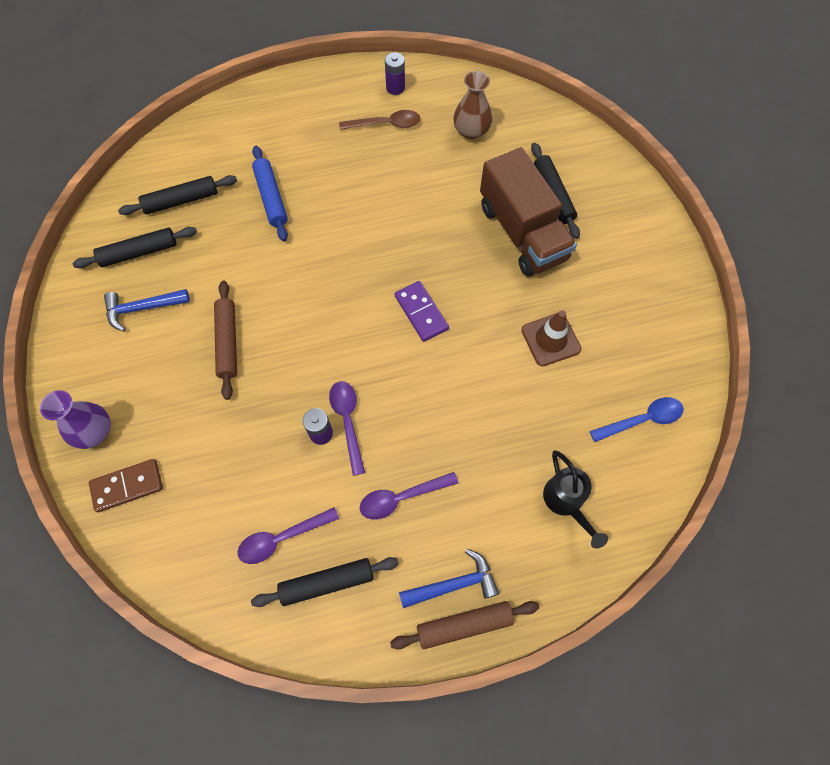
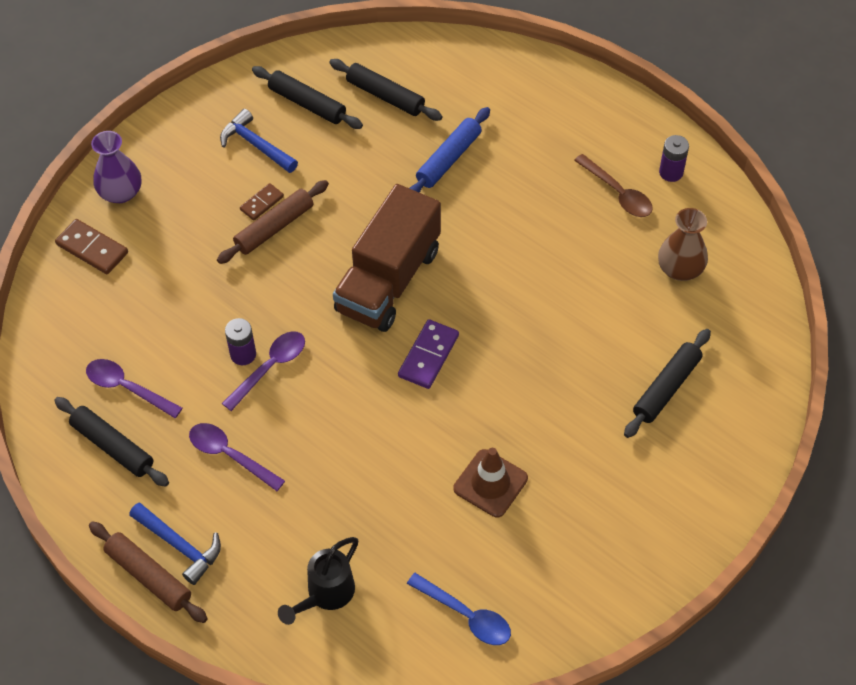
camera: 55 degrees right, 10 degrees down
brown truck [480,147,577,277] -> brown truck moved to [333,184,441,332]
none -> brown domino [240,183,284,221]

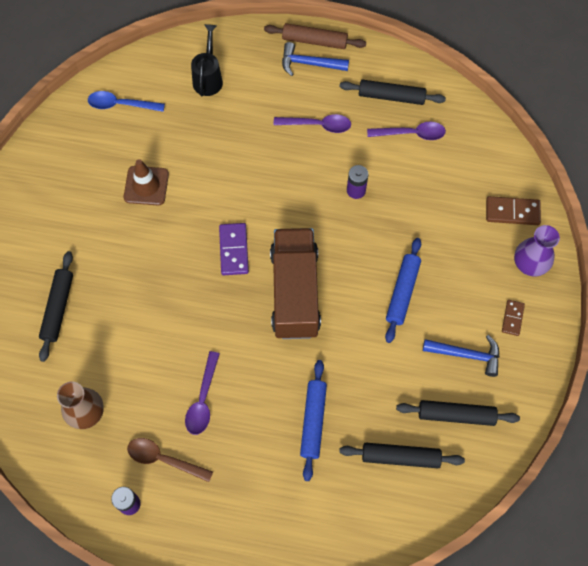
camera: 150 degrees right, 10 degrees up
brown rolling pin [217,180,329,264] -> blue rolling pin [385,238,421,343]
purple spoon [222,331,305,411] -> purple spoon moved to [185,351,220,435]
brown domino [240,183,284,221] -> brown domino moved to [502,300,525,336]

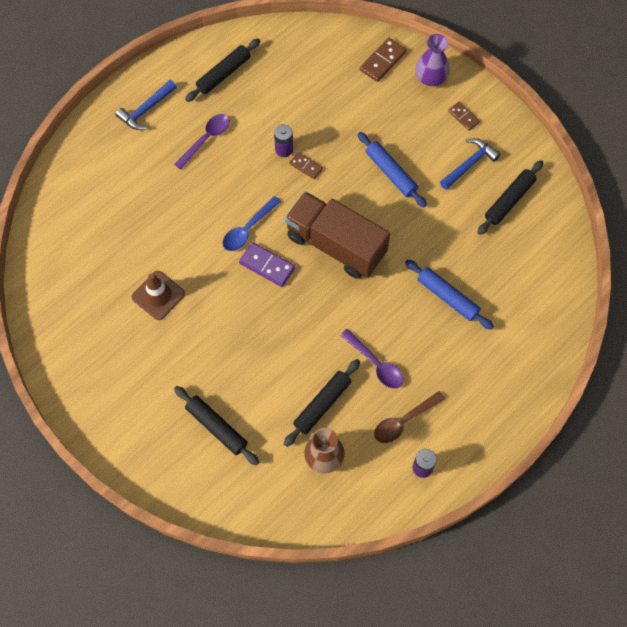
camera: 55 degrees left, 0 degrees up
blue spoon [88,91,165,112] -> blue spoon moved to [223,196,281,251]
black watering can [191,24,223,96] -> none
brown rolling pin [264,23,366,49] -> none
black rolling pin [339,443,465,468] -> black rolling pin moved to [284,359,360,447]
purple spoon [367,122,446,140] -> none
none -> brown domino [289,152,323,179]

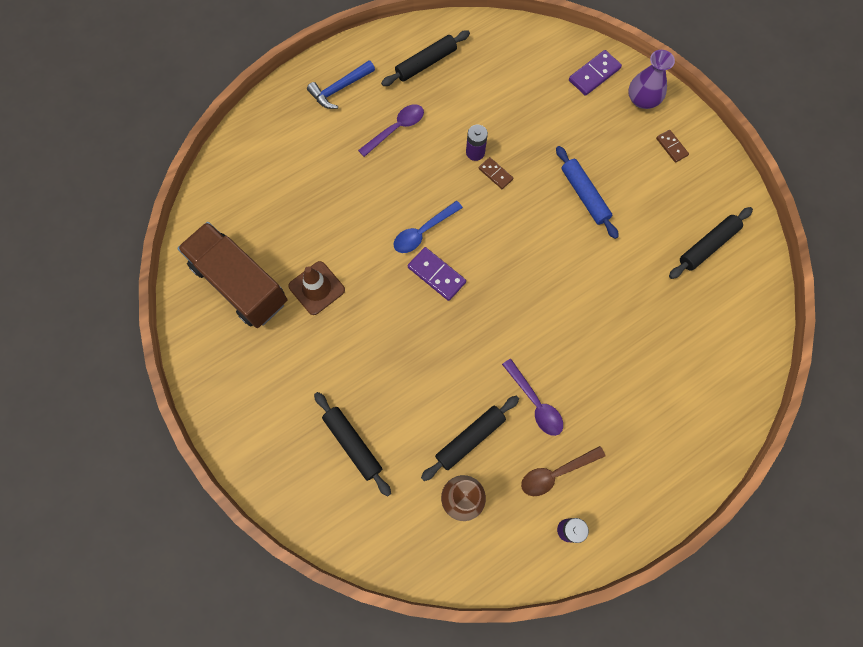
camera: 10 degrees right, 5 degrees up
brown truck [285,191,390,279] -> brown truck moved to [178,222,287,328]
brown domino [360,38,406,82] -> purple domino [569,50,622,96]
blue rolling pin [405,259,494,330] -> none
blue hammer [440,138,501,190] -> none

